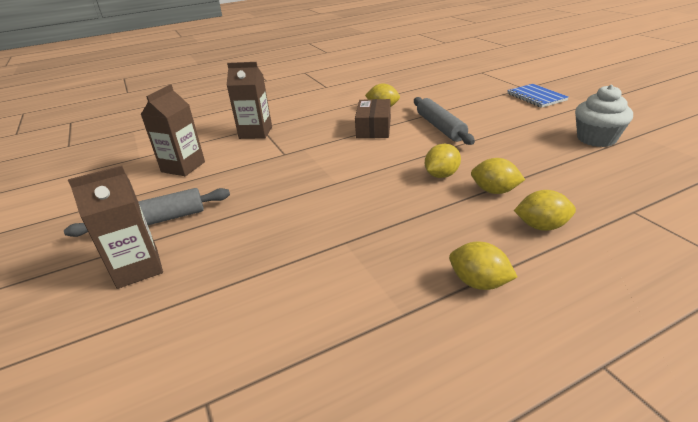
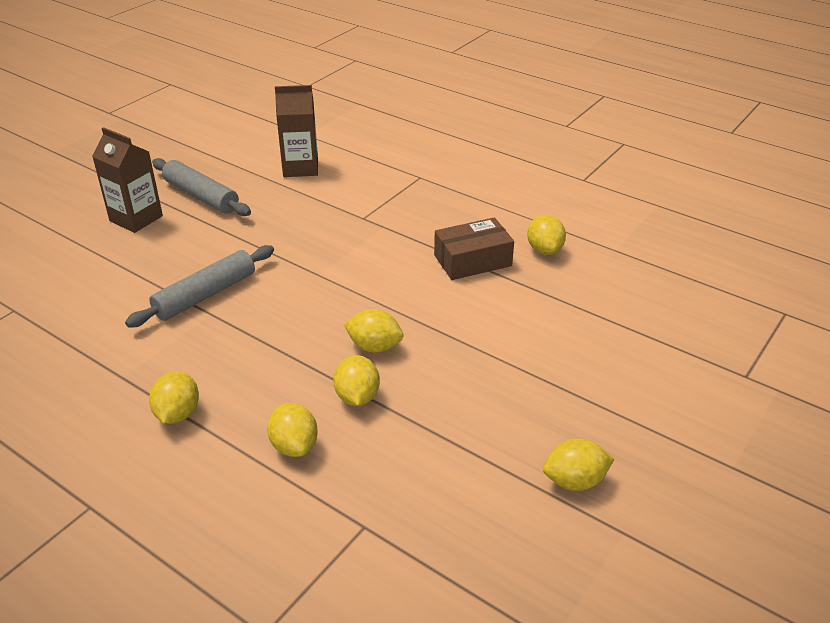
camera: 60 degrees right, 5 degrees up
brown carton [227,62,272,139] -> none
grey rolling pin [414,97,475,145] -> grey rolling pin moved to [125,245,274,328]
blue notebook [507,84,568,108] -> none
white cupcake [575,85,633,147] -> yellow lemon [543,439,614,491]

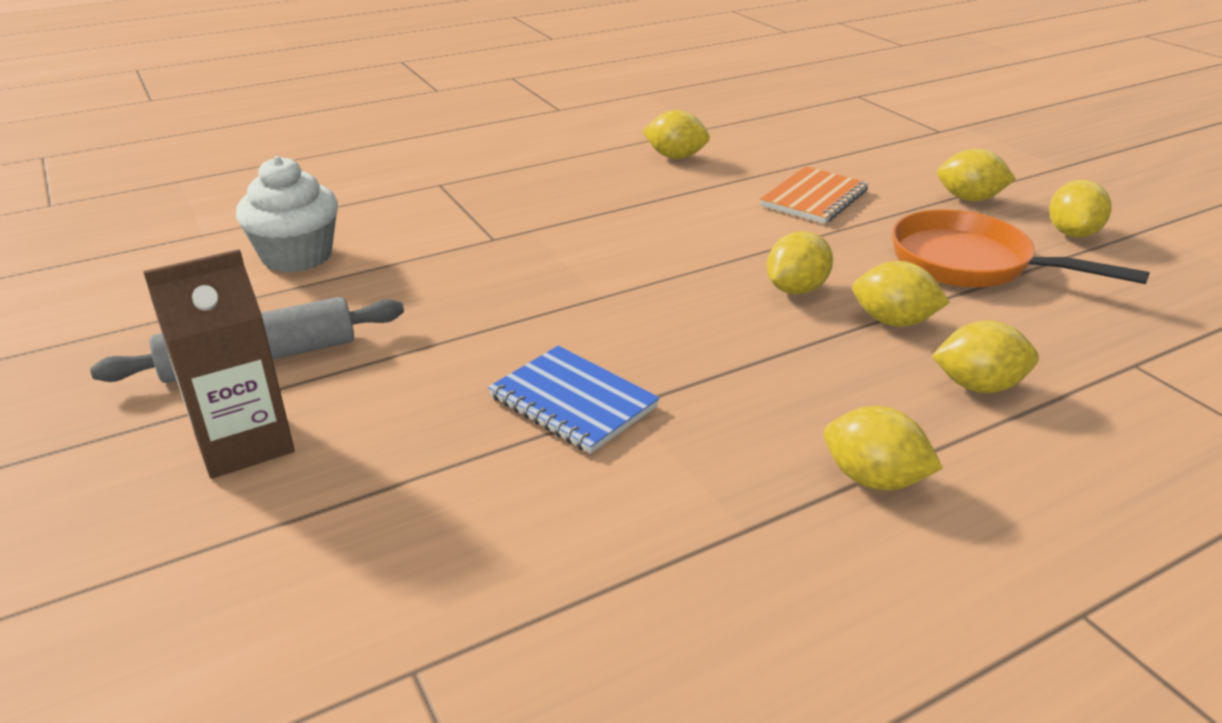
camera: 65 degrees left, 5 degrees down
grey rolling pin [125,245,274,328] -> blue notebook [488,346,660,454]
brown carton [275,85,318,177] -> white cupcake [236,156,338,273]
brown box [434,217,514,280] -> none
none -> orange notebook [760,166,869,224]
none -> orange pan [892,209,1150,287]
none -> yellow lemon [937,148,1016,201]

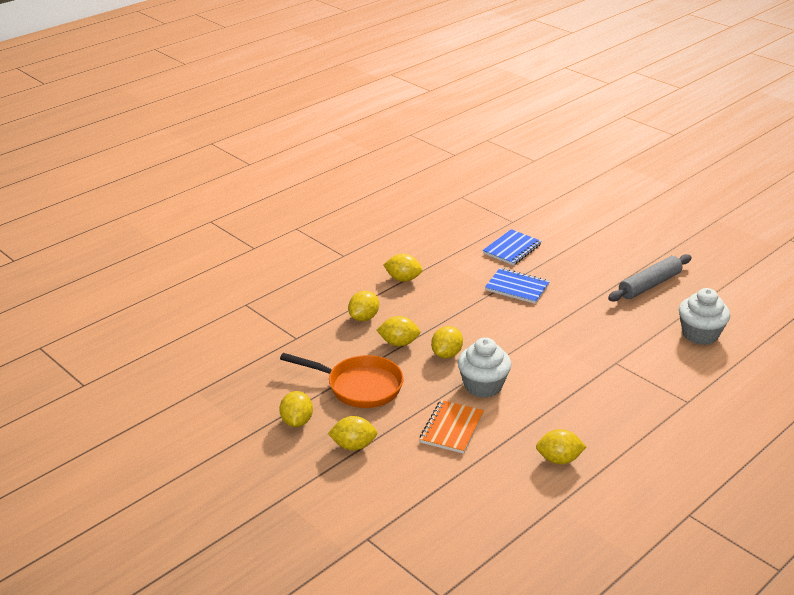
camera: 165 degrees right, 0 degrees up
brown carton [143,249,295,479] -> none
yellow lemon [932,320,1039,393] -> yellow lemon turned 45 degrees counterclockwise [348,291,379,321]
none -> white cupcake [458,337,511,398]
none -> blue notebook [483,229,542,265]

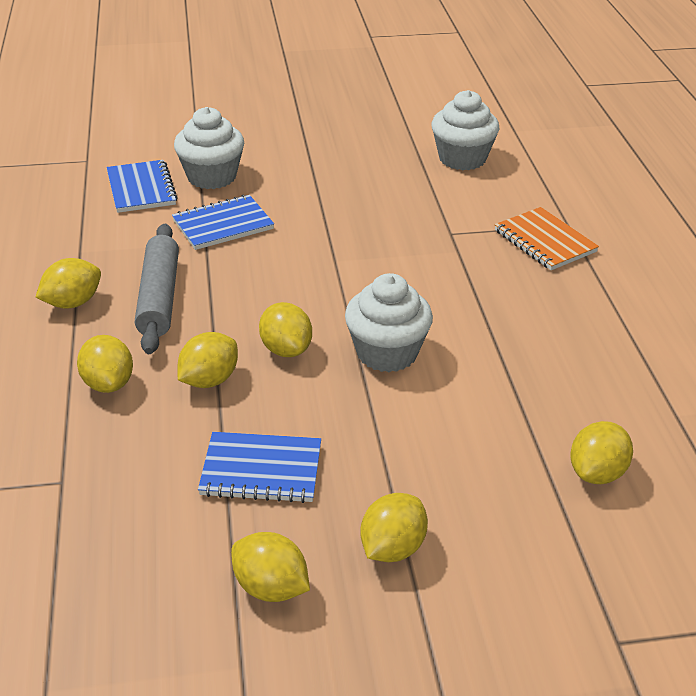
camera: 55 degrees left, 5 degrees up
orange pan [280,353,404,408] -> blue notebook [198,432,321,503]
orange notebook [420,400,484,454] -> orange notebook moved to [495,207,599,270]
yellow lemon [536,429,586,464] -> yellow lemon moved to [570,421,633,484]
grey rolling pin [608,254,692,301] -> grey rolling pin moved to [135,224,179,354]
none -> white cupcake [174,107,244,189]

